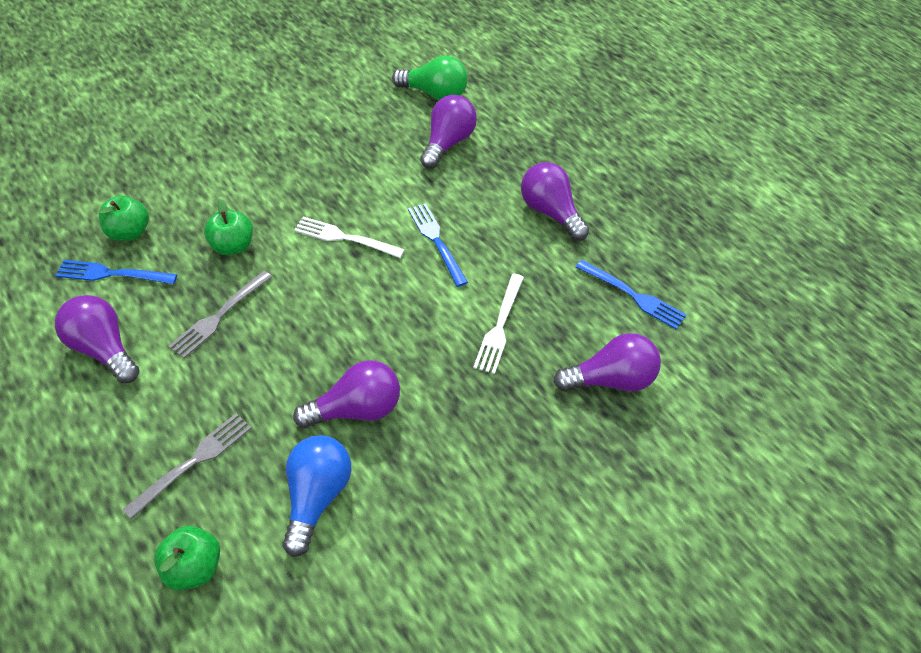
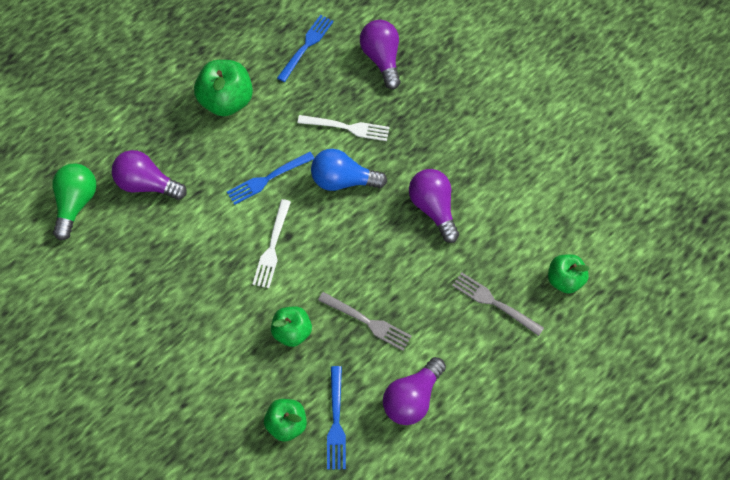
camera: 95 degrees left, 10 degrees up
blue light bulb [283,435,351,557] -> blue light bulb moved to [311,149,387,191]
purple light bulb [521,162,589,241] -> green apple [194,60,253,116]

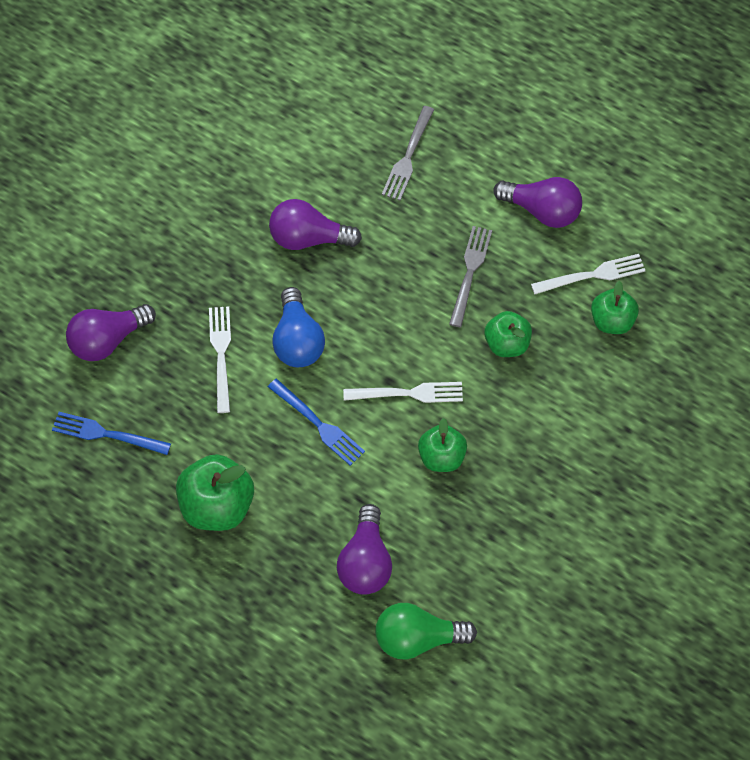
camera: 105 degrees left, 0 degrees up
blue fork [327,366,346,470] -> white fork [531,254,645,294]
purple light bulb [409,169,459,243] -> purple light bulb turned 45 degrees clockwise [269,199,362,250]
green apple [548,254,590,294] -> green apple moved to [418,418,467,472]

